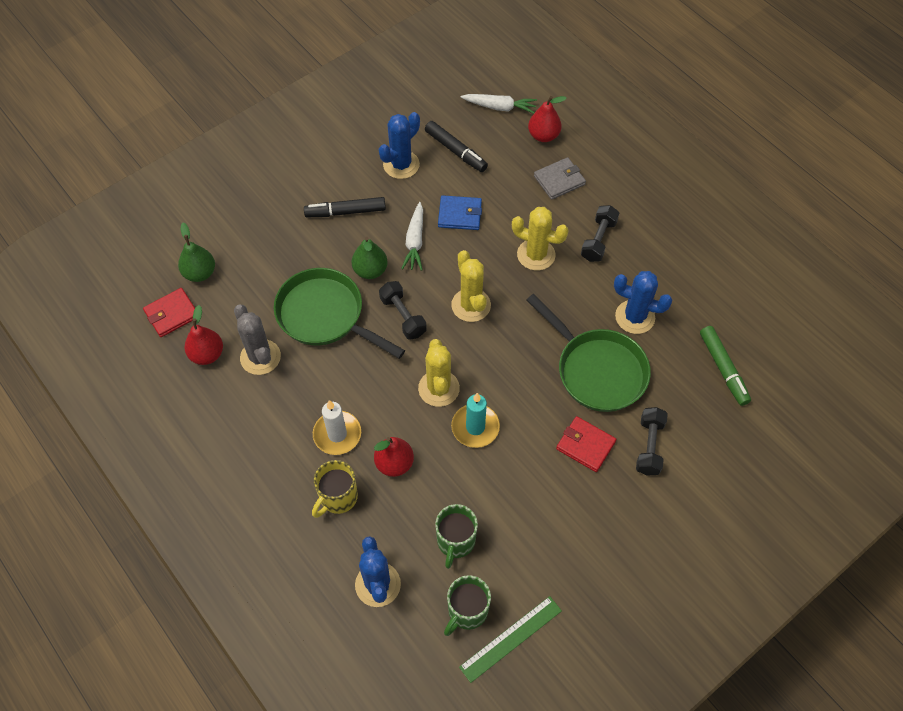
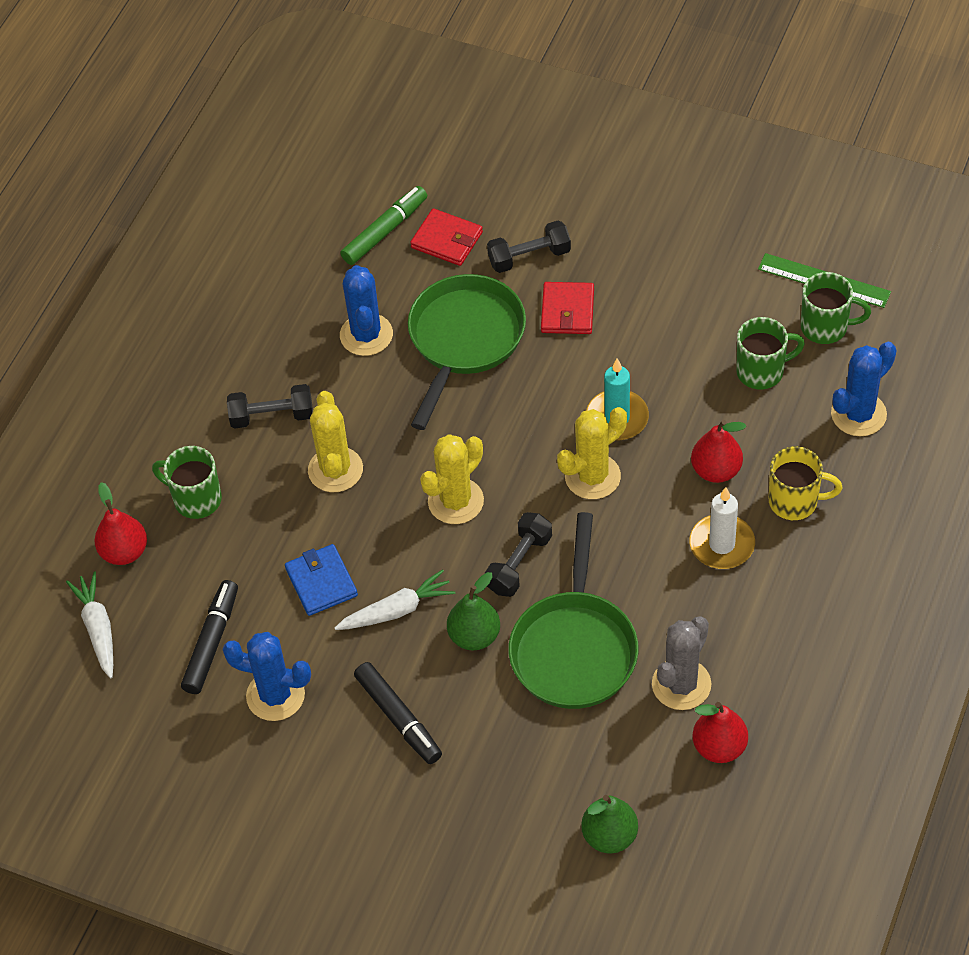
camera: 115 degrees left, 5 degrees down
red wallet [143,288,195,337] -> red wallet moved to [410,208,483,266]
grey wallet [534,157,586,200] -> green mug [152,446,222,519]

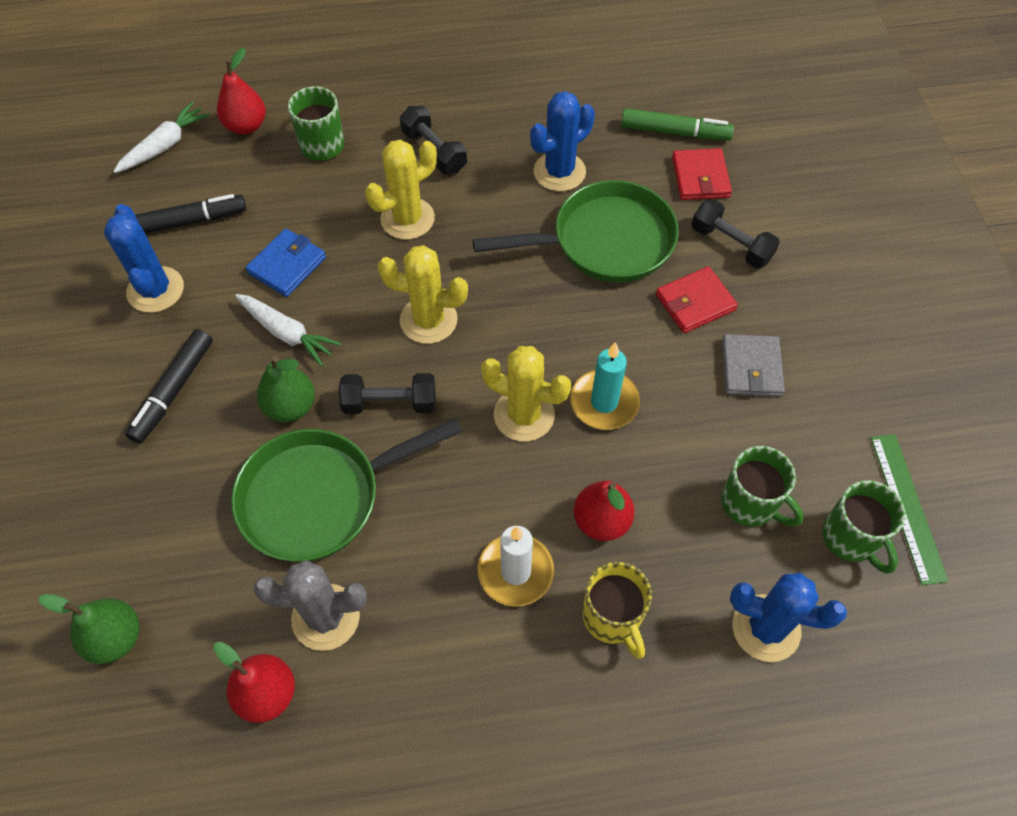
camera: 55 degrees right, 5 degrees up
none -> grey wallet [722,334,785,397]

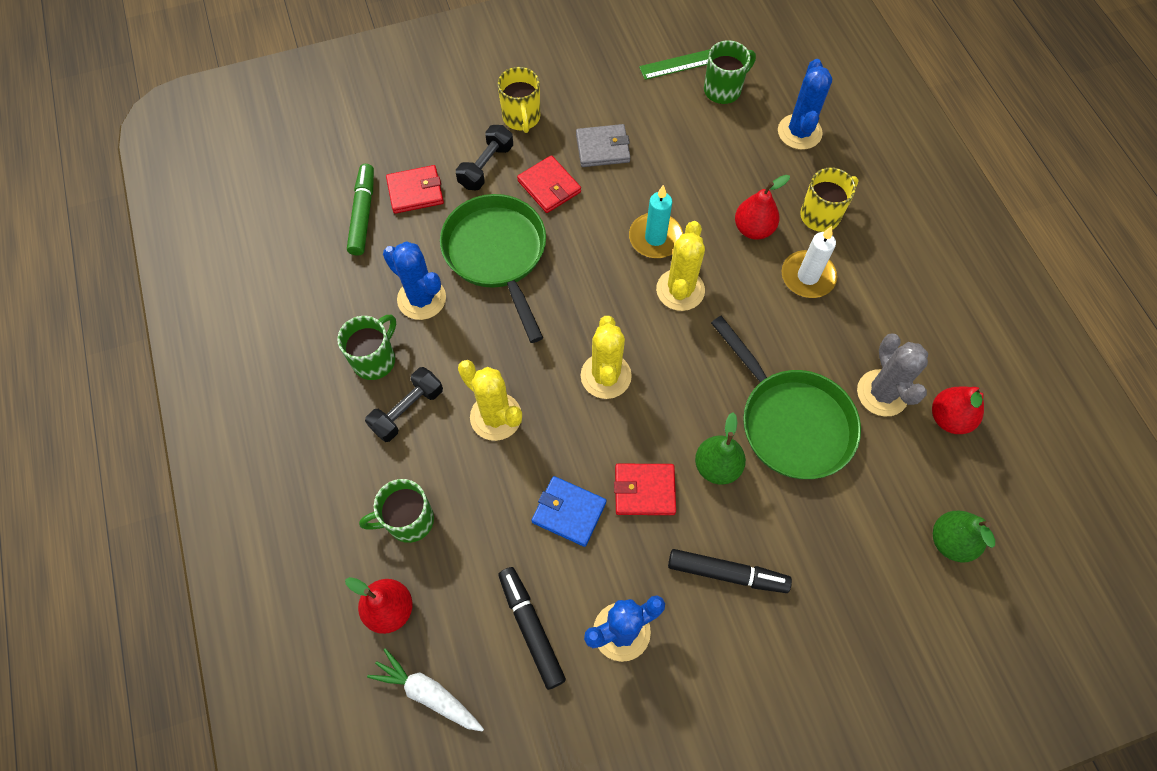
camera: 100 degrees left, 5 degrees up
white carrot [235,294,341,366] -> red wallet [614,464,676,515]
black dumbbell [339,373,436,414] -> none
green mug [721,446,803,527] -> green mug moved to [337,315,396,380]
none -> yellow mug [498,67,540,133]

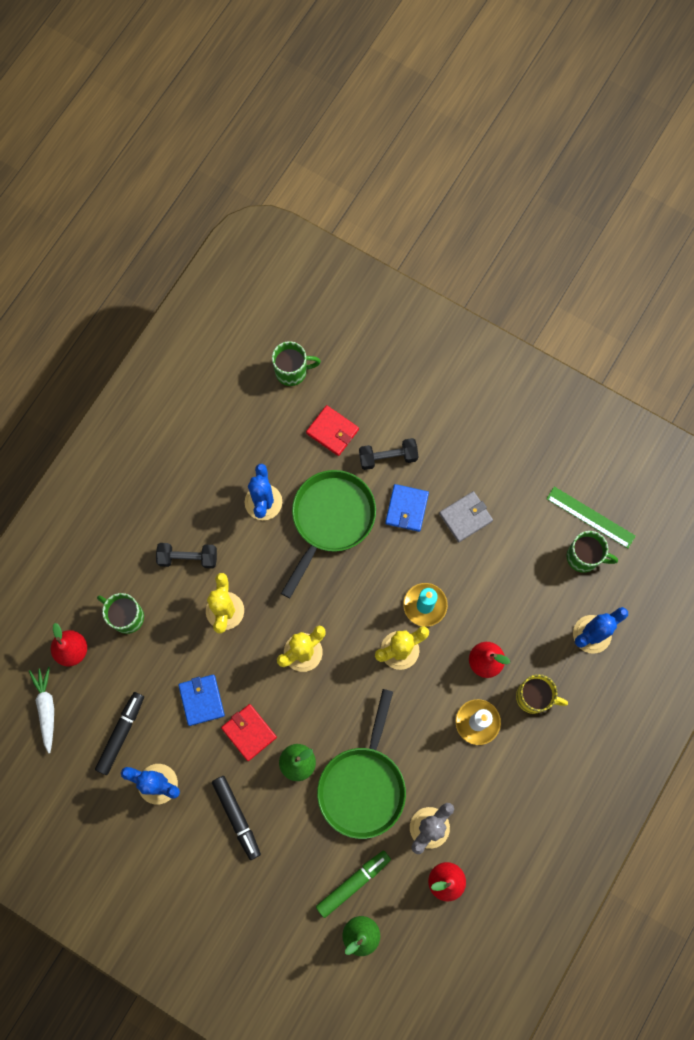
camera: 50 degrees right, 10 degrees up
green mug [337,315,396,380] -> green mug moved to [272,341,321,386]
green marker [347,164,374,256] -> green marker moved to [316,850,391,918]
yellow mug [498,67,540,133] -> none
red wallet [517,155,581,213] -> blue wallet [385,484,429,532]
grey wallet [576,124,630,167] -> grey wallet turned 75 degrees counterclockwise [439,491,493,542]

